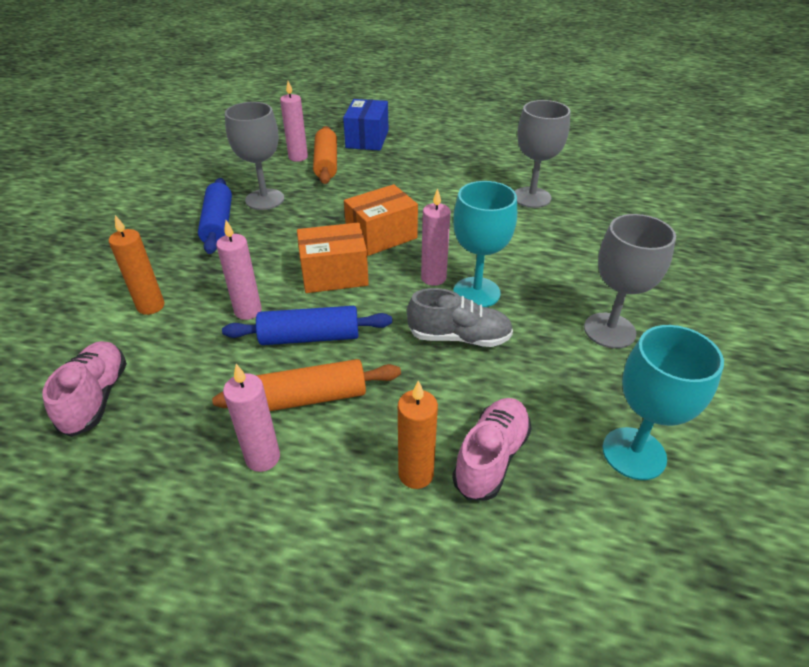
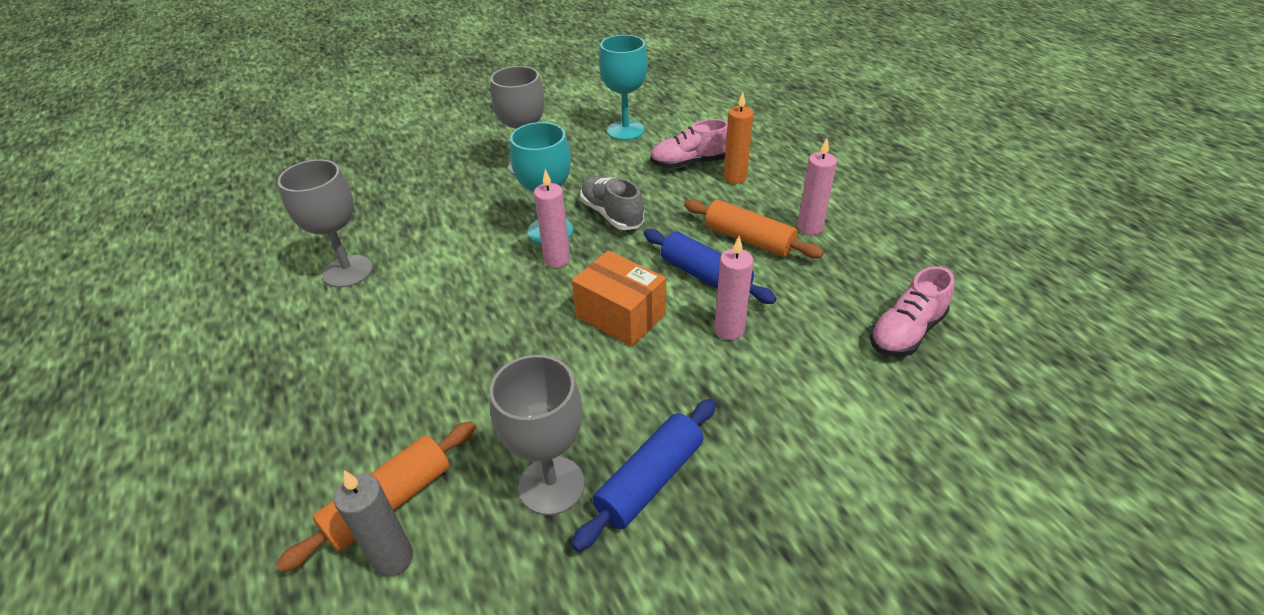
camera: 130 degrees left, 0 degrees up
orange candle [109,215,165,315] -> none
pink candle [280,81,308,162] -> grey candle [334,471,413,577]
blue box [343,99,388,151] -> none
orange box [344,184,418,256] -> none

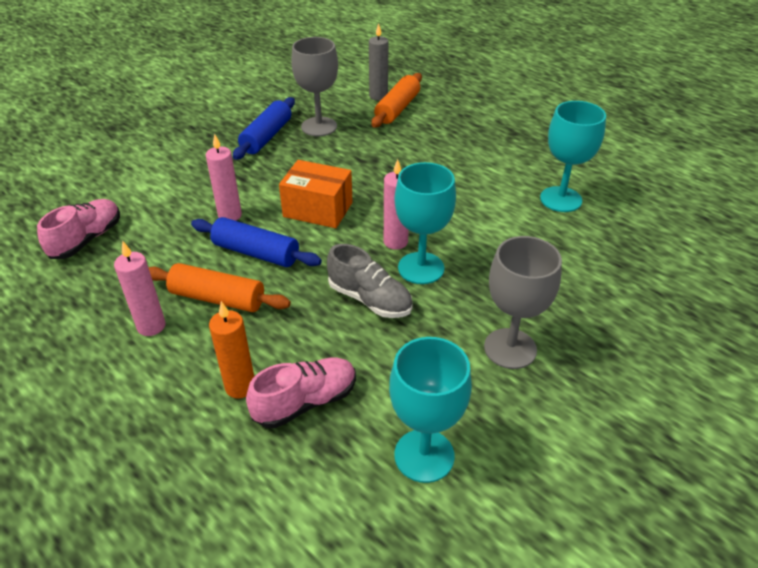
camera: 160 degrees right, 0 degrees up
grey goblet [278,160,373,288] -> turquoise goblet [540,101,606,212]

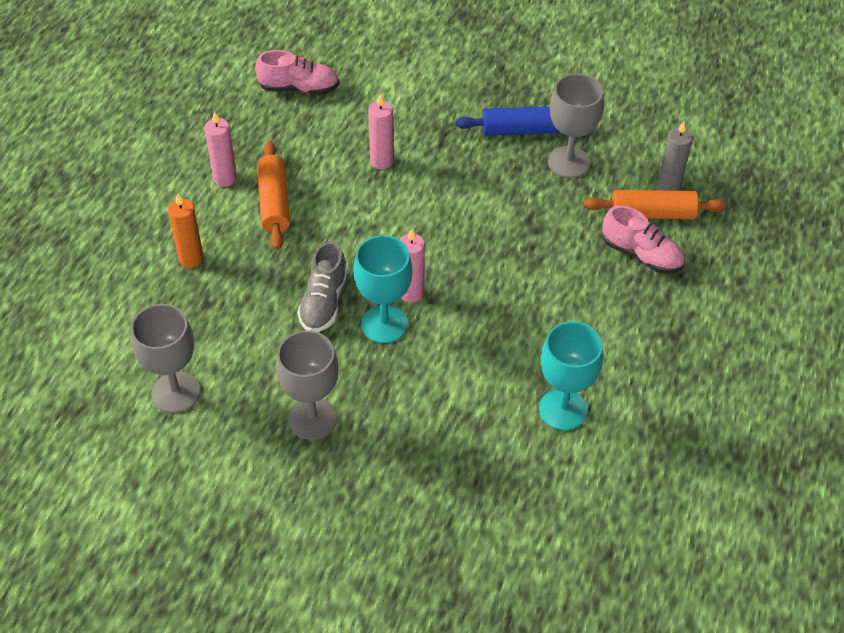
camera: 65 degrees right, 10 degrees up
blue rolling pin [191,217,322,267] -> none
pink shoe [246,357,356,428] -> pink shoe moved to [603,206,685,274]
orange box [279,160,352,228] -> none
turquoise goblet [389,337,472,483] -> grey goblet [131,304,200,413]

